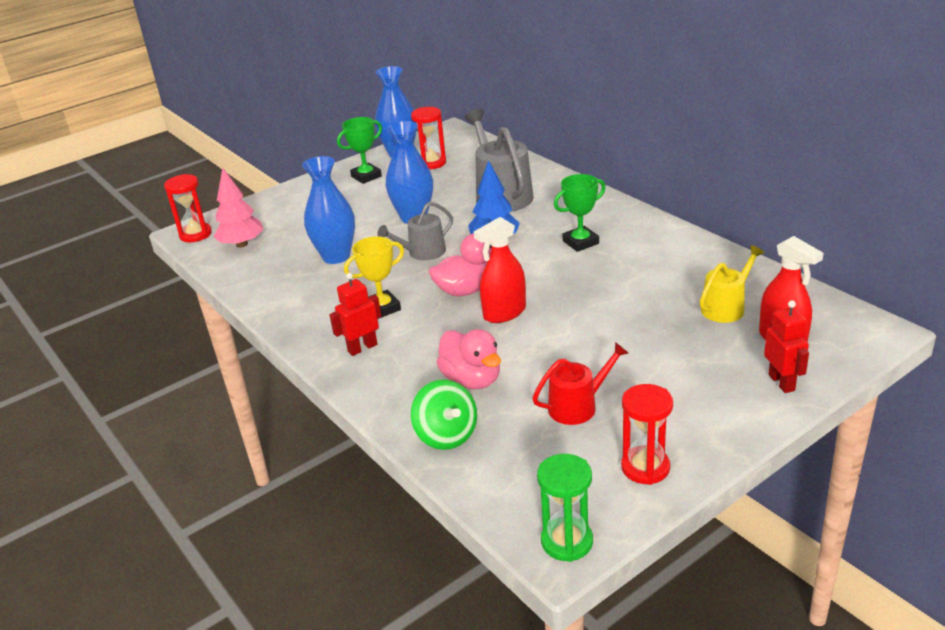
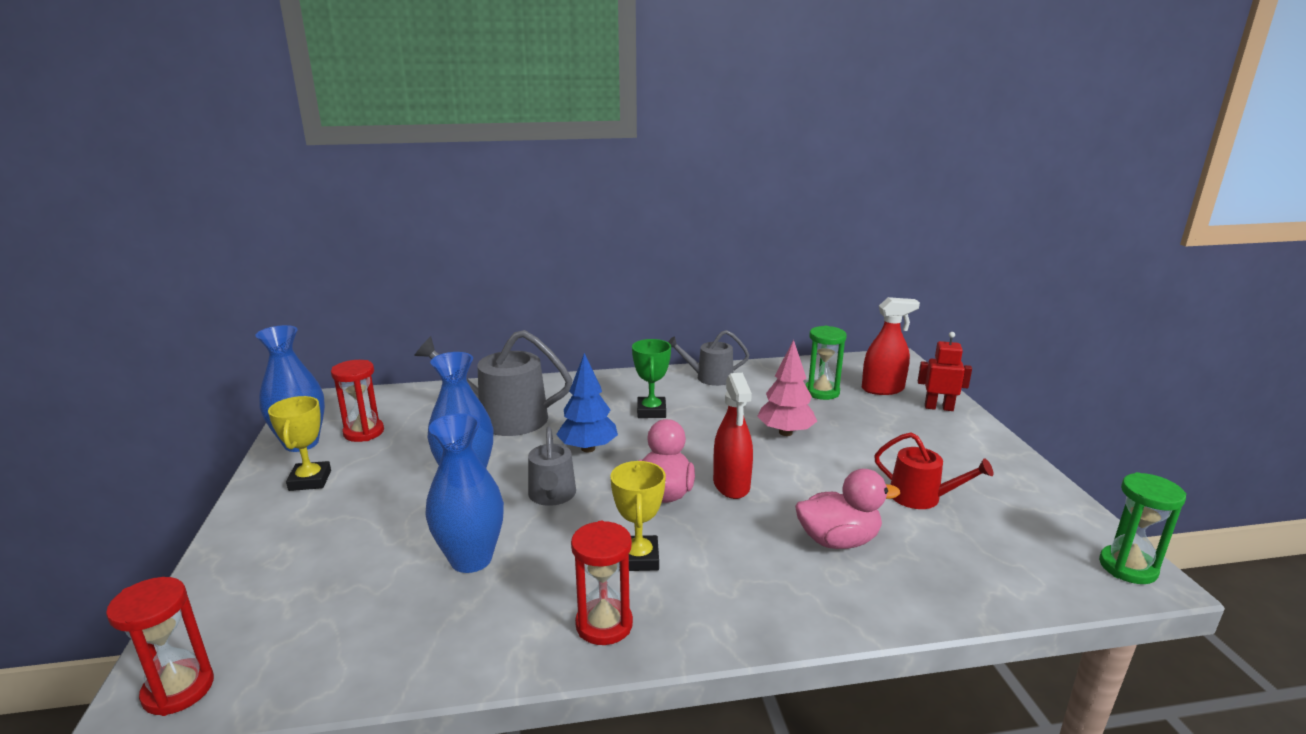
camera: 65 degrees left, 10 degrees down
pink tree [213,167,264,248] -> pink tree moved to [757,340,817,436]
red robot [329,273,381,356] -> none
green trophy [337,117,382,184] -> yellow trophy [268,396,331,491]
green spinning top [411,380,477,450] -> none
red watering can [532,342,628,425] -> red watering can turned 120 degrees clockwise [874,432,993,509]
red hourglass [621,384,673,485] -> red hourglass moved to [571,521,633,645]
yellow watering can [700,245,764,323] -> green hourglass [805,326,847,400]
none -> grey watering can [668,330,749,386]

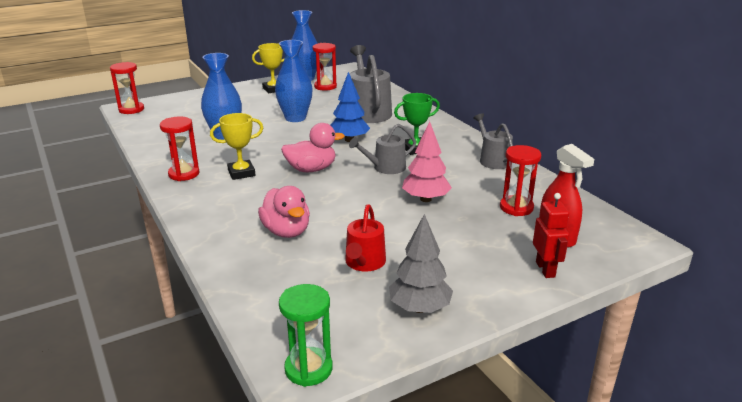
camera: 70 degrees right, 5 degrees up
grey watering can [528,427,576,506] -> grey watering can moved to [349,124,416,174]
red spray bottle [713,373,753,499] -> none
green hourglass [805,326,847,400] -> red hourglass [500,145,541,216]
none -> grey tree [389,214,453,313]

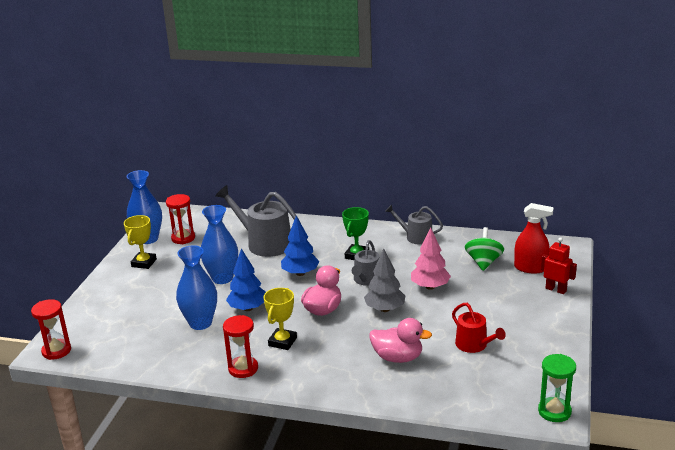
camera: 45 degrees left, 0 degrees up
grey tree [389,214,453,313] -> grey tree moved to [364,249,405,312]
red hourglass [500,145,541,216] -> green spinning top [465,227,504,271]
none -> blue tree [226,248,266,311]

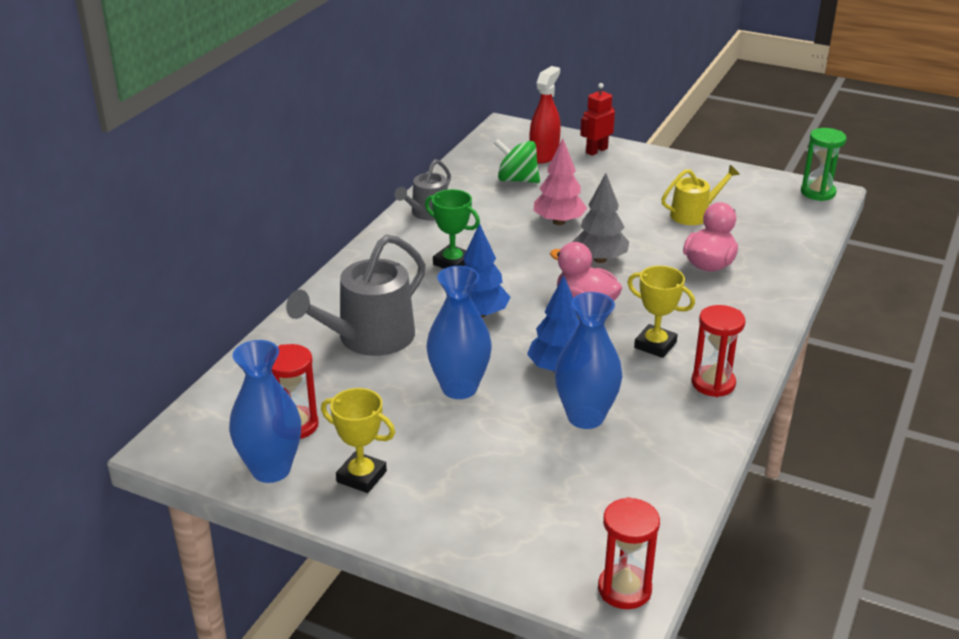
camera: 80 degrees left, 5 degrees up
grey watering can [352,240,379,286] -> none
red watering can [452,303,506,353] -> yellow watering can [661,165,740,225]

